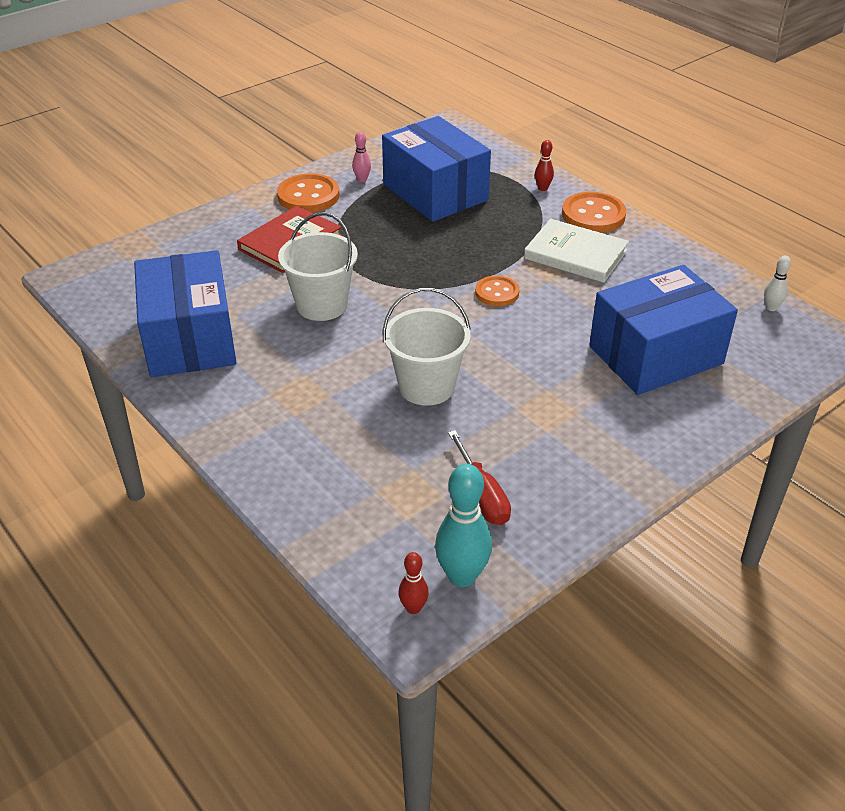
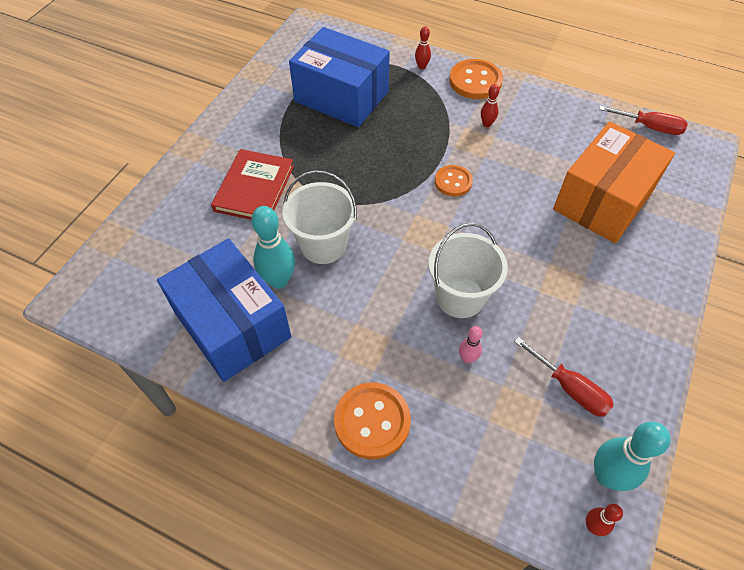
camera: 25 degrees left, 15 degrees up
orange button [277,174,340,212] -> orange button moved to [334,383,411,459]
pink bowling pin [352,132,371,182] -> pink bowling pin moved to [459,326,483,364]
white book [524,219,629,283] -> red bowling pin [481,84,499,127]
blue box [589,265,738,395] -> orange box [553,122,675,243]
white bowling pin [764,256,791,311] -> red screwdriver [599,106,688,135]
none -> turquoise bowling pin [251,206,295,289]

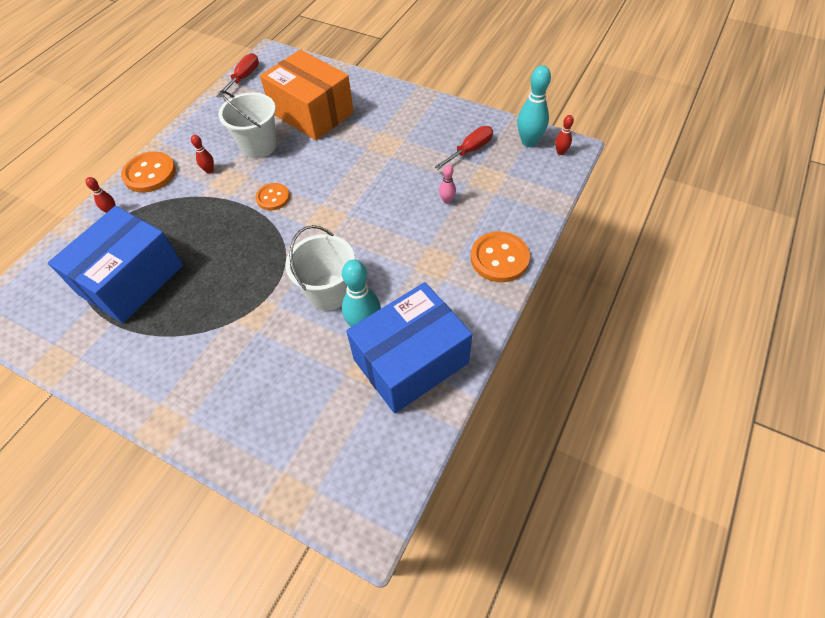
camera: 85 degrees left, 0 degrees up
red book [211,149,294,220] -> none
white bucket [429,223,508,318] -> white bucket moved to [218,90,277,158]

